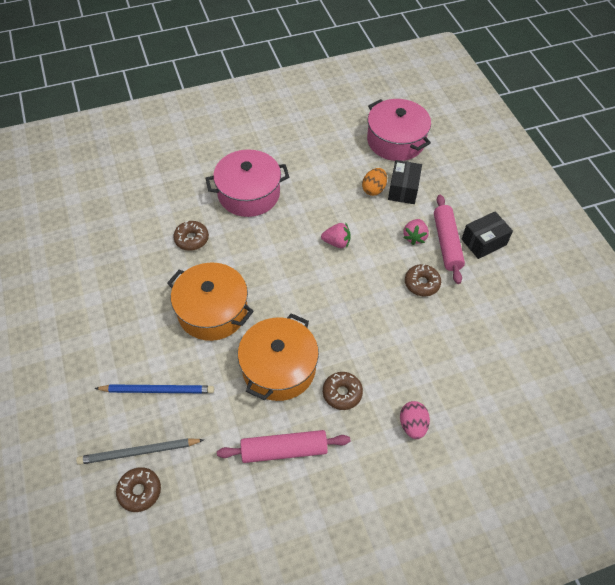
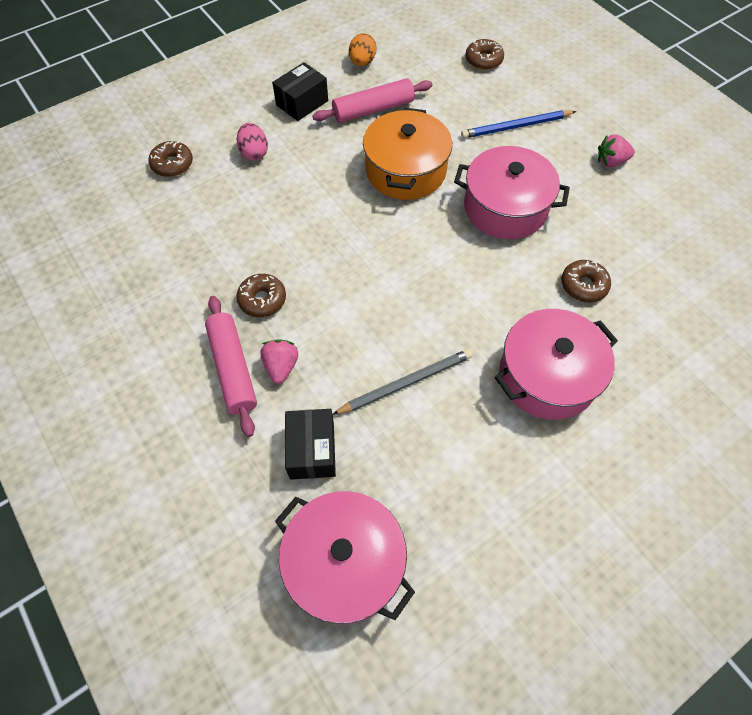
camera: 165 degrees right, 5 degrees up
grey pencil [76,438,204,465] -> grey pencil moved to [332,349,473,415]
orange pot [167,263,254,341] -> pink pot [454,146,570,239]
pink strawberry [321,223,351,248] -> pink strawberry moved to [598,135,635,167]
brown donut [323,372,363,410] -> brown donut moved to [148,141,193,177]
orange egg [362,168,387,196] -> orange egg moved to [349,33,376,66]
black box [461,211,513,259] -> black box moved to [272,62,328,121]

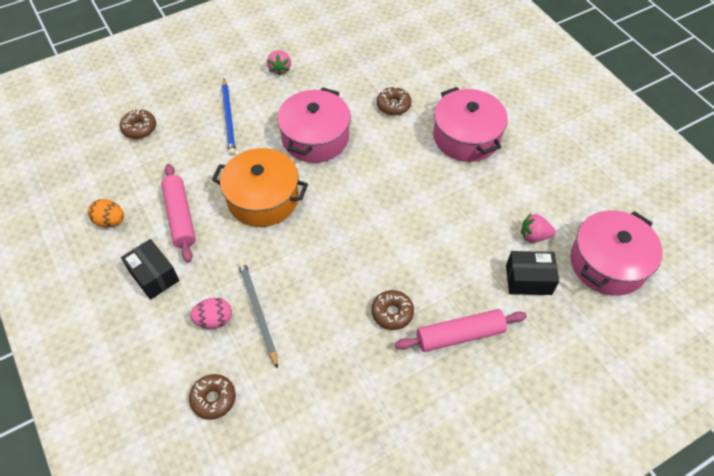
camera: 85 degrees left, 5 degrees down
pink strawberry [260,339,298,384] -> pink strawberry moved to [521,213,555,242]
grey pencil [332,349,473,415] -> grey pencil moved to [238,260,278,369]

